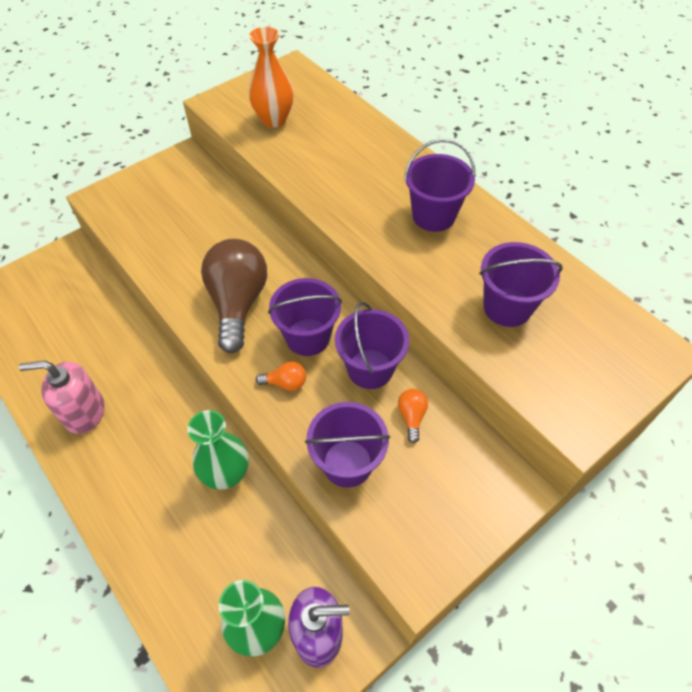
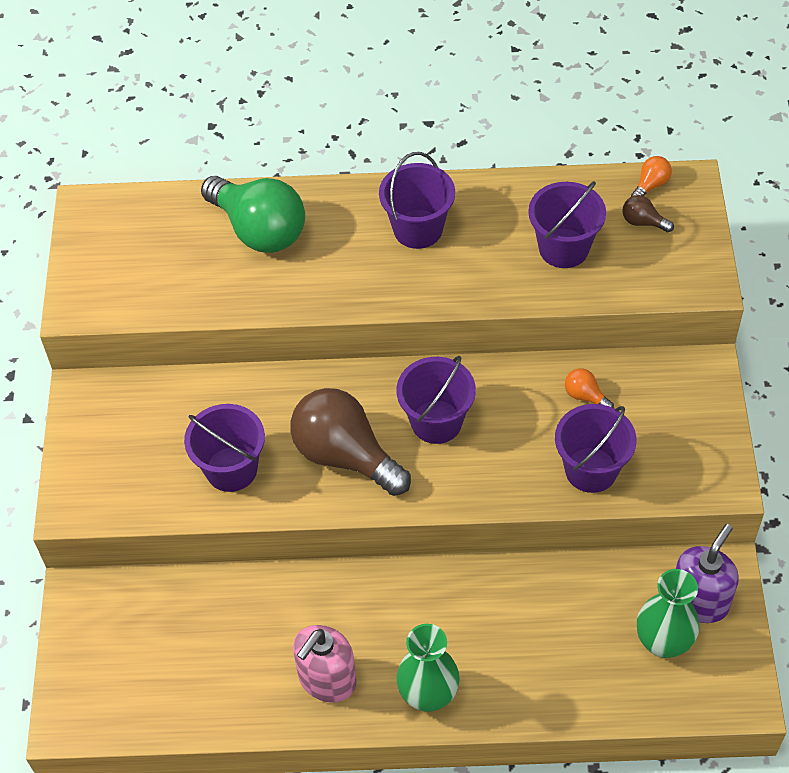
camera: 50 degrees left, 0 degrees up
green vase [187,410,249,490] -> green vase moved to [396,624,460,712]
orange vase [249,27,294,128] -> none
orange light bulb [256,362,306,391] -> orange light bulb moved to [631,156,672,197]
purple bucket [335,302,409,389] -> purple bucket moved to [184,404,265,492]
none -> green light bulb [201,176,305,253]
none -> brown light bulb [622,195,674,232]

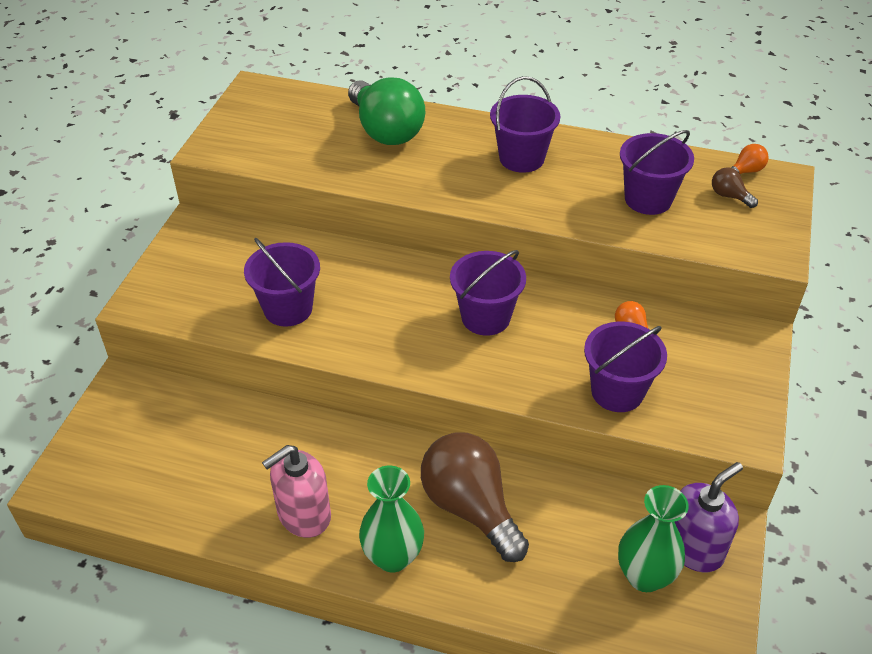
camera: 15 degrees right, 10 degrees down
brown light bulb [290,388,411,496] -> brown light bulb moved to [421,432,529,562]

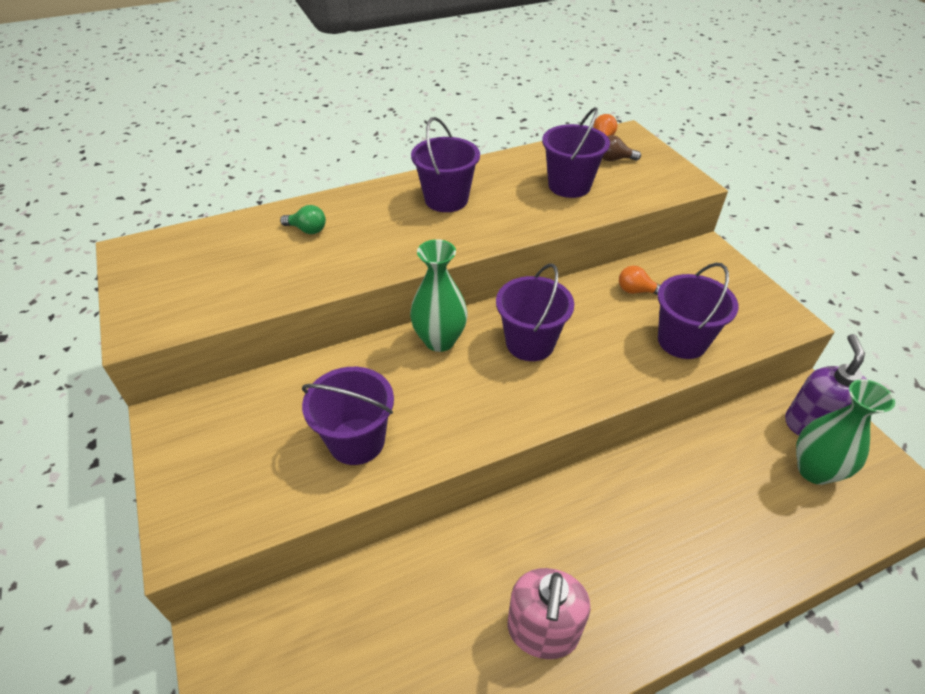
camera: 40 degrees left, 0 degrees up
green light bulb [348,78,425,145] -> green light bulb [280,205,326,234], size x0.42
green vase [359,466,424,572] -> green vase moved to [410,239,468,352]
brown light bulb [421,432,529,562] -> none

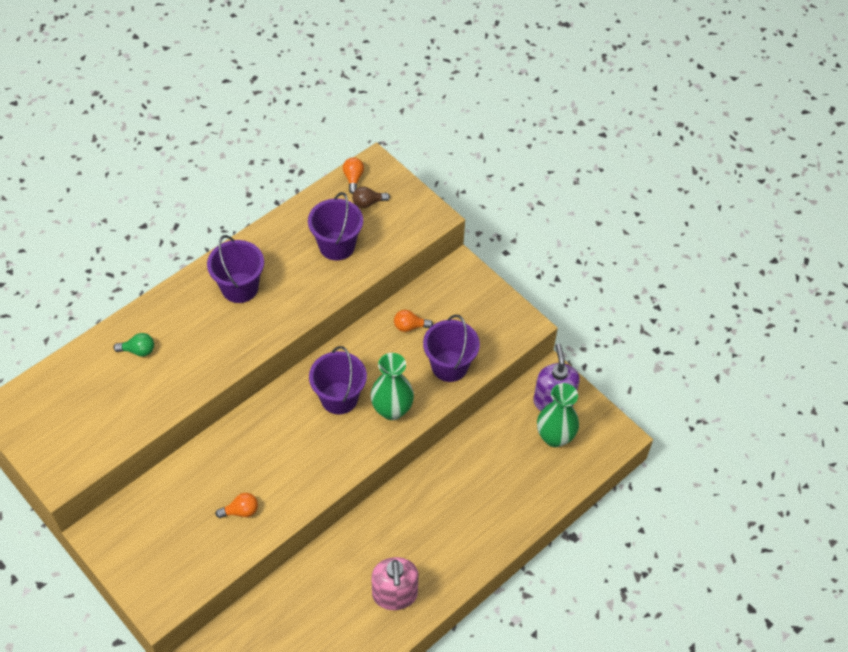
camera: 20 degrees left, 10 degrees up
purple bucket [302,367,394,465] -> orange light bulb [216,493,258,518]
green vase [410,239,468,352] -> green vase moved to [370,353,414,420]

